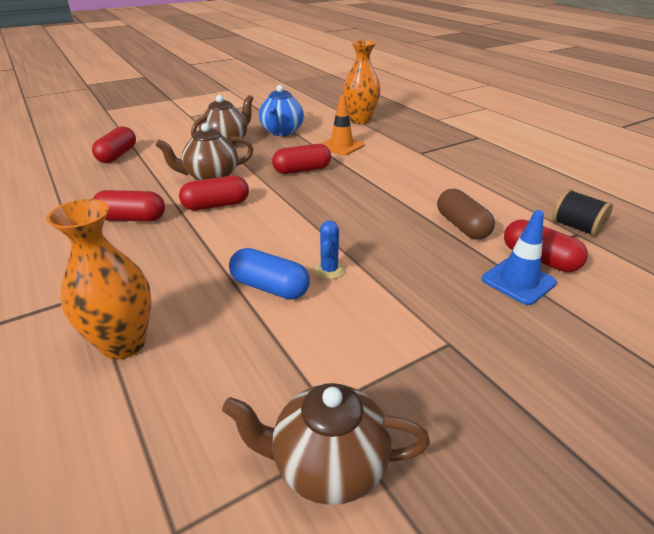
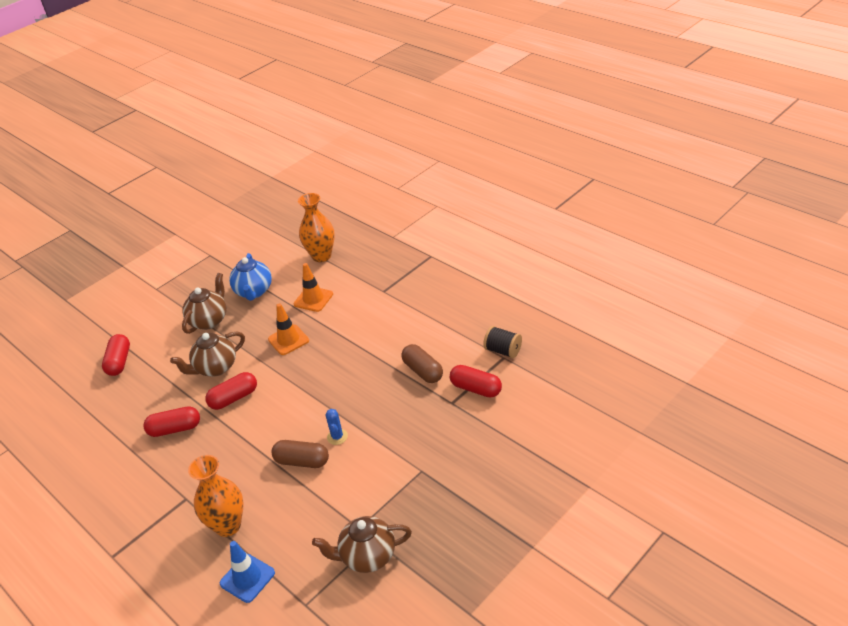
camera: 10 degrees left, 5 degrees up
blue capsule [229,248,310,300] -> brown capsule [271,440,329,468]
red capsule [272,144,331,174] -> orange traffic cone [268,303,309,355]
blue traffic cone [482,210,557,305] -> blue traffic cone moved to [220,541,275,603]

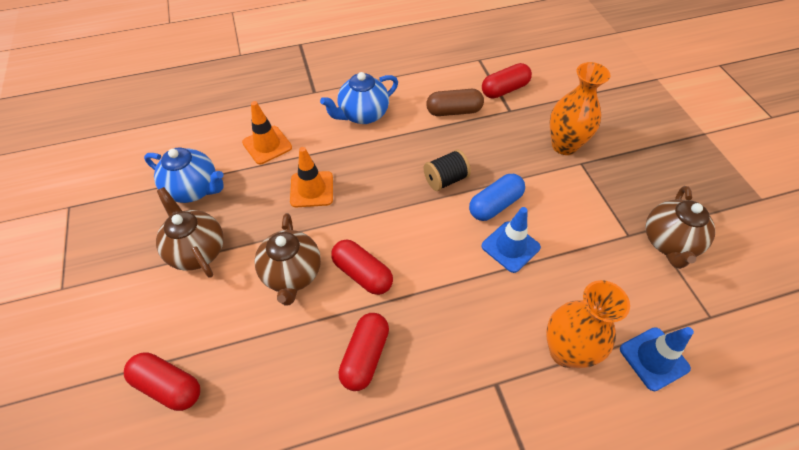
camera: 65 degrees left, 15 degrees up
red capsule [205,372,257,410] -> red capsule turned 45 degrees counterclockwise [331,240,393,295]
brown capsule [271,440,329,468] -> blue traffic cone [481,207,541,273]
orange vase [298,193,335,262] -> orange vase moved to [549,62,611,155]
blue cactus [326,409,348,445] -> blue capsule [469,174,525,221]
black spool [483,326,522,358] -> black spool moved to [424,150,471,191]
none -> blue teapot [320,72,398,124]

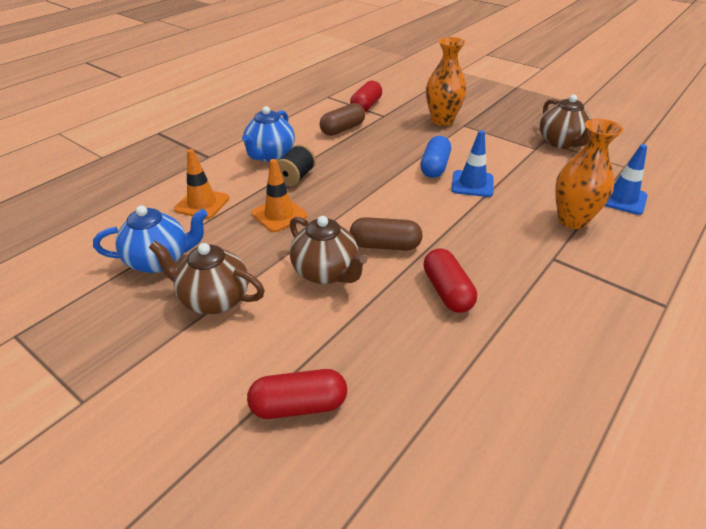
camera: 35 degrees left, 15 degrees down
red capsule [331,240,393,295] -> brown capsule [350,217,423,251]
black spool [424,150,471,191] -> black spool moved to [277,144,316,186]

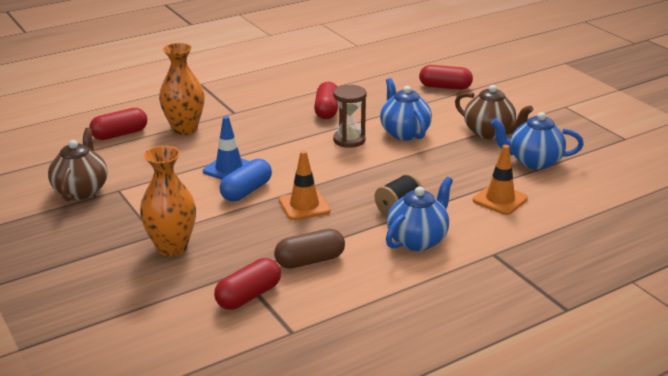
camera: 160 degrees left, 10 degrees down
orange traffic cone [251,159,307,232] -> orange traffic cone moved to [279,150,331,220]
brown teapot [290,216,367,284] -> blue teapot [380,78,432,141]
brown capsule [350,217,423,251] -> brown hourglass [333,85,366,148]
blue traffic cone [605,144,648,215] -> red capsule [89,108,147,140]

